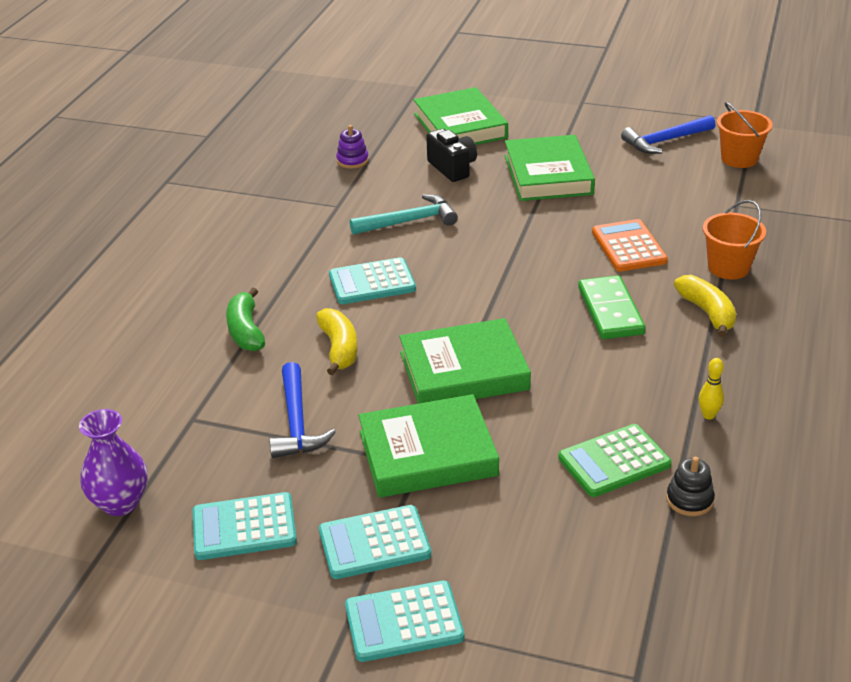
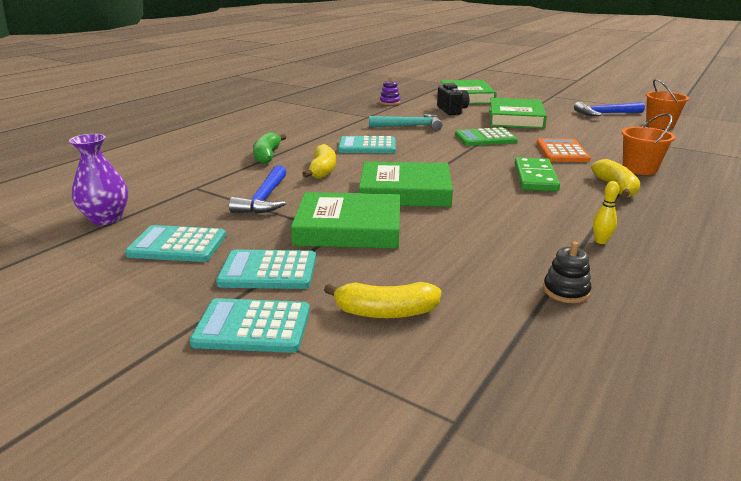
camera: 15 degrees right, 10 degrees down
green calculator [558,424,672,497] -> green calculator moved to [455,127,518,146]
none -> yellow banana [324,282,441,318]

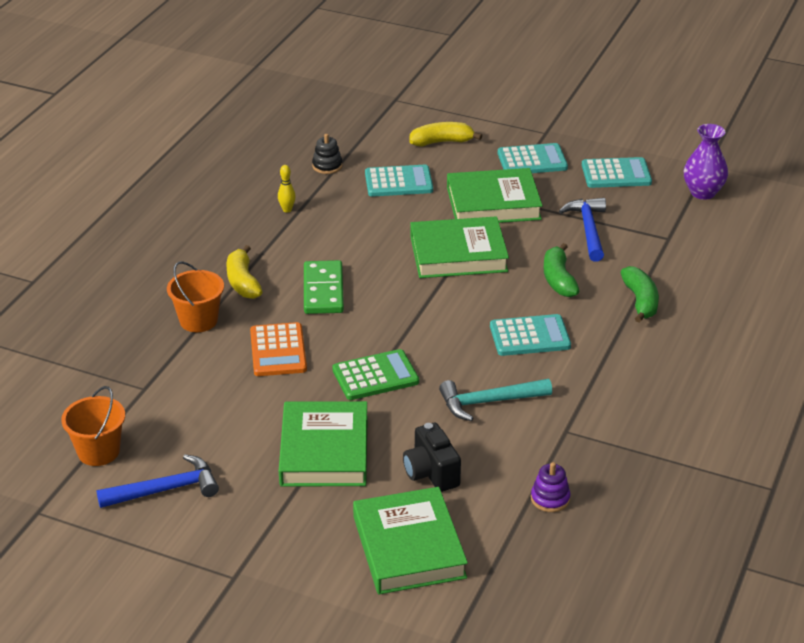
camera: 170 degrees right, 10 degrees up
turquoise calculator [189,298,310,353] -> turquoise calculator moved to [365,164,433,197]
yellow banana [302,144,336,179] -> green banana [544,243,579,297]

